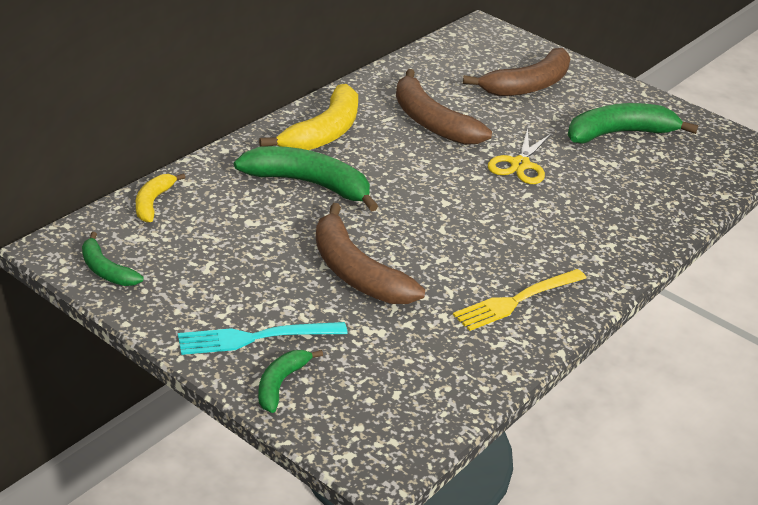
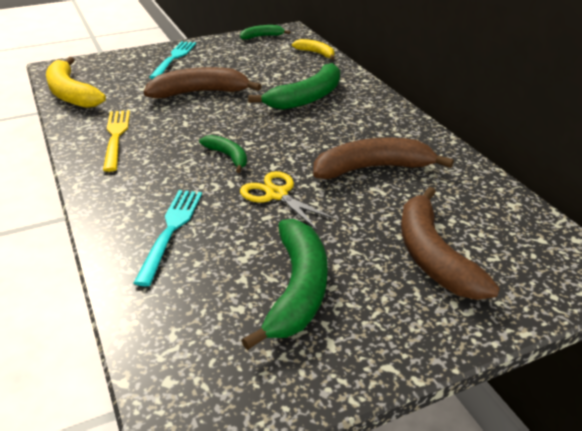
camera: 120 degrees right, 0 degrees up
green banana [258,350,323,413] -> green banana moved to [199,135,247,173]
yellow banana [259,84,358,150] -> yellow banana moved to [46,57,106,108]
none -> turquoise fork [134,190,202,286]

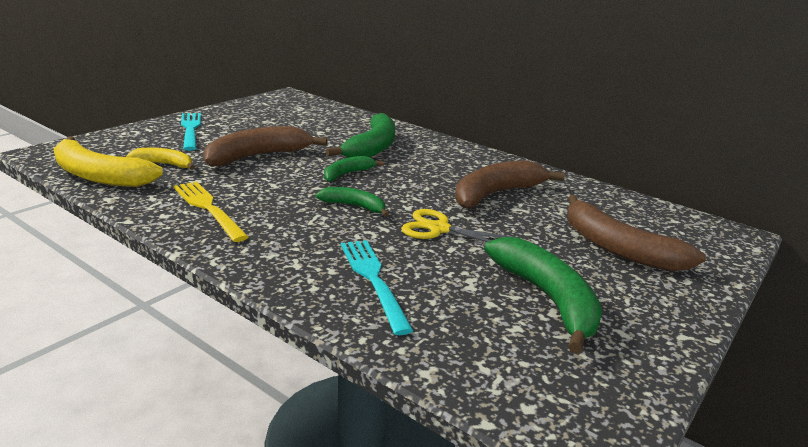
camera: 30 degrees left, 10 degrees down
green banana [240,25,290,39] -> green banana moved to [324,156,384,182]
yellow banana [292,39,334,60] -> yellow banana moved to [126,148,195,170]

